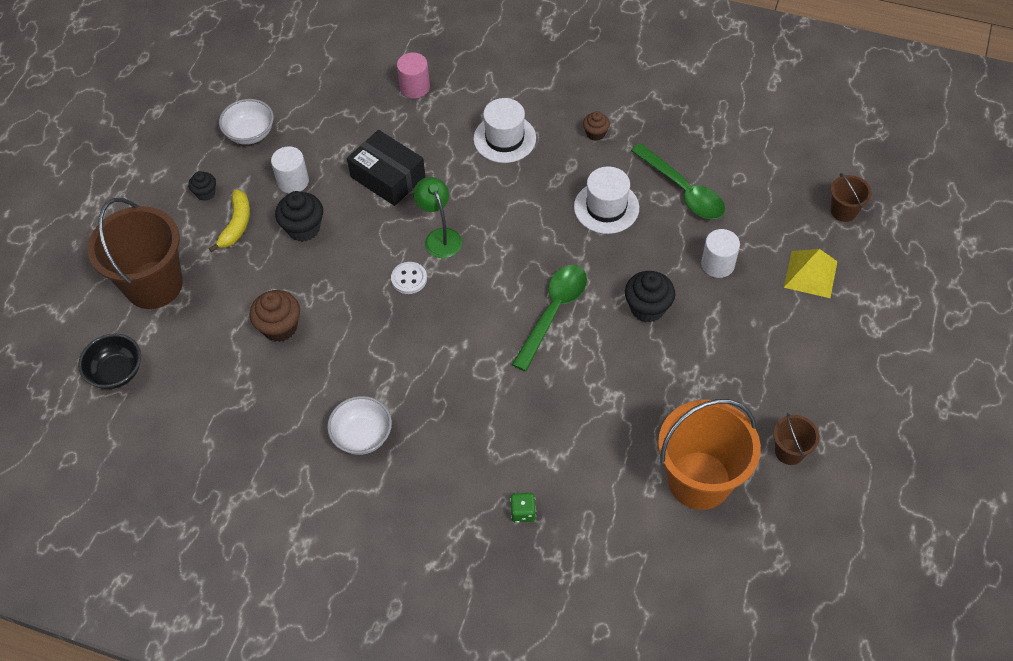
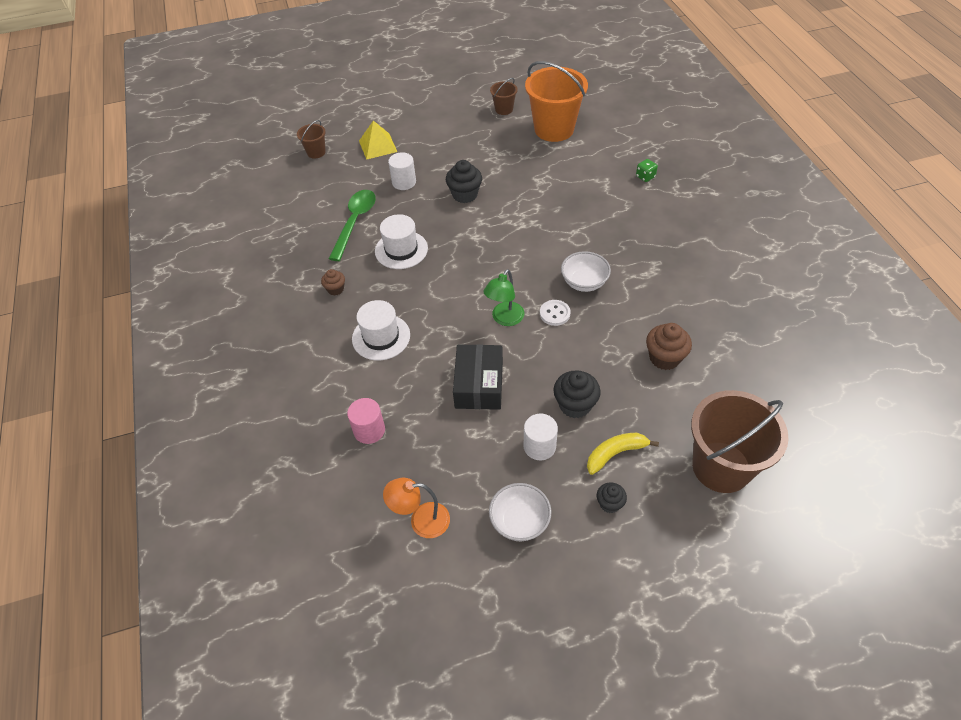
camera: 125 degrees left, 5 degrees down
black bowl [78,334,141,389] -> none
white bowl [327,396,392,455] -> white bowl moved to [561,251,611,292]
green spoon [512,265,587,371] -> none
none -> orange lamp [383,478,450,538]

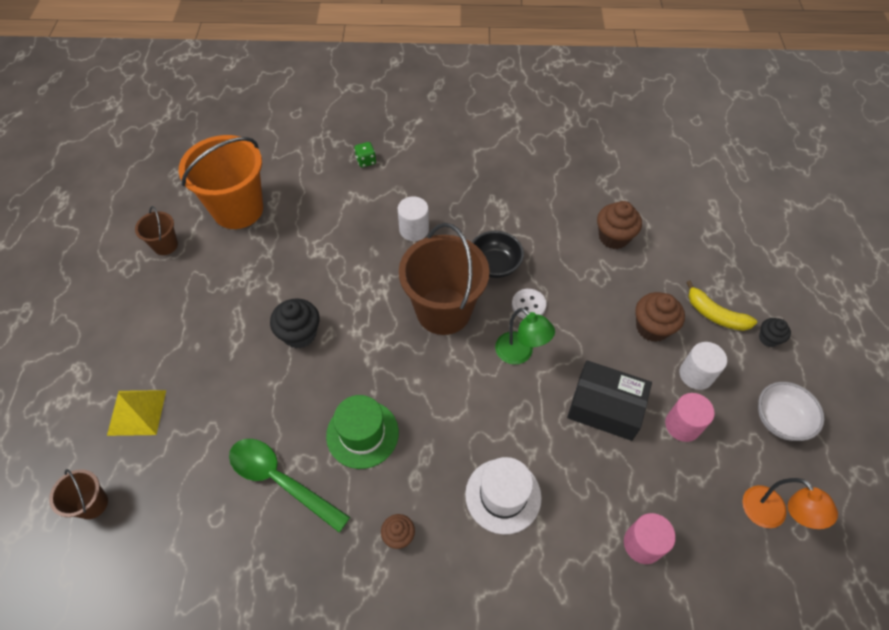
camera: 75 degrees left, 5 degrees up
white hat [375,214,428,269] -> green hat [326,395,399,469]
orange lamp [383,478,450,538] -> orange lamp turned 45 degrees counterclockwise [742,478,838,529]
white cylinder [388,152,416,190] -> white cylinder moved to [398,196,429,241]
black cupcake [553,370,601,418] -> brown cupcake [635,292,685,342]
white bowl [561,251,611,292] -> black bowl [472,231,524,278]
yellow banana [587,433,659,475] -> yellow banana turned 45 degrees counterclockwise [686,280,757,331]
brown bucket [691,390,789,493] -> brown bucket moved to [399,223,490,335]
none -> pink cylinder [665,393,715,442]

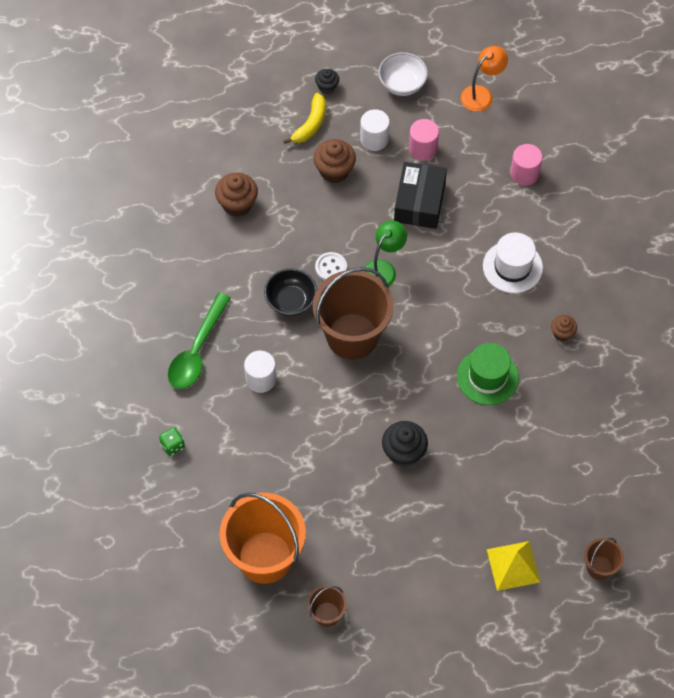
camera: 100 degrees left, 5 degrees up
green spoon [229,439,350,532] -> green spoon moved to [168,293,231,389]

